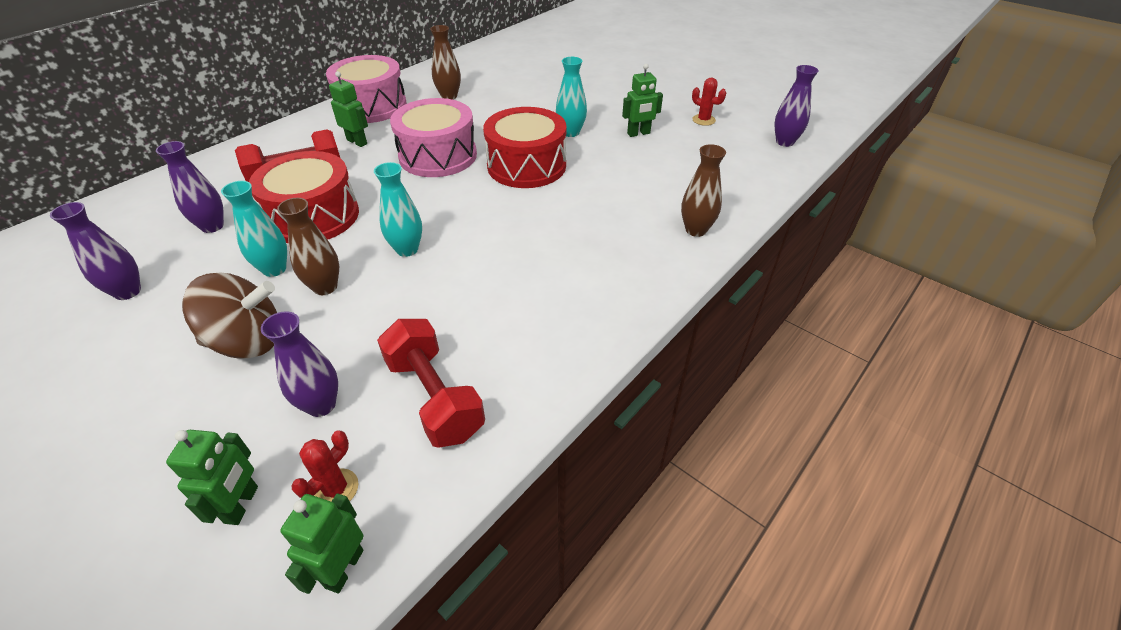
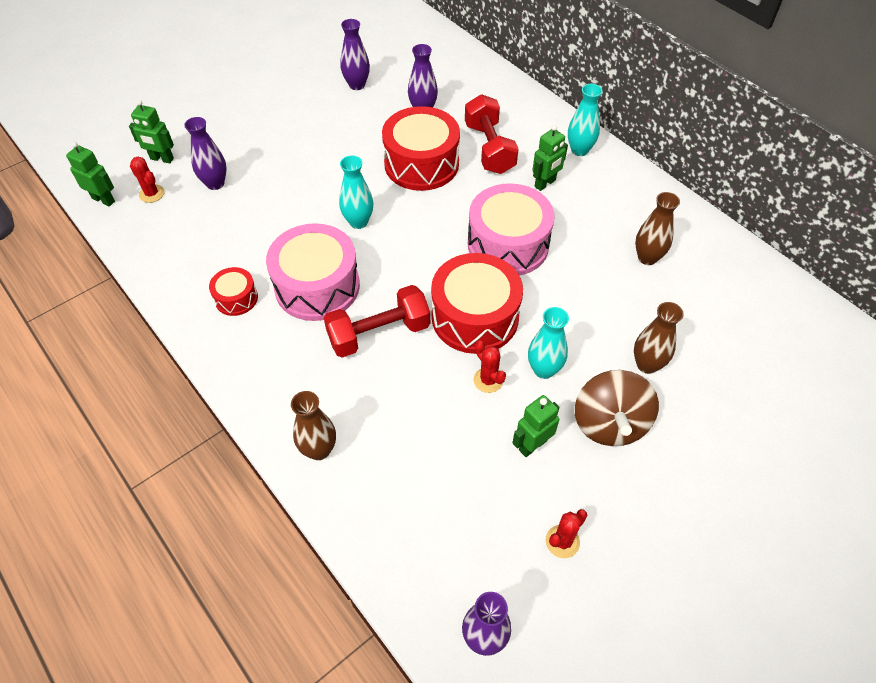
camera: 100 degrees right, 10 degrees up
brown spinning top [182,272,277,359] -> brown spinning top moved to [575,370,659,446]
turquoise vase [221,181,287,277] -> turquoise vase moved to [568,84,602,156]
brown vase [277,198,339,295] -> brown vase moved to [634,302,684,374]
pink drum [326,55,407,123] -> pink drum moved to [266,223,360,321]
red dumbbell [377,319,485,448] -> red dumbbell moved to [324,285,430,358]
green robot [622,63,663,137] -> green robot turned 60 degrees clockwise [512,395,559,457]
none -> red drum [209,267,258,316]
none -> red cactus [473,341,506,393]

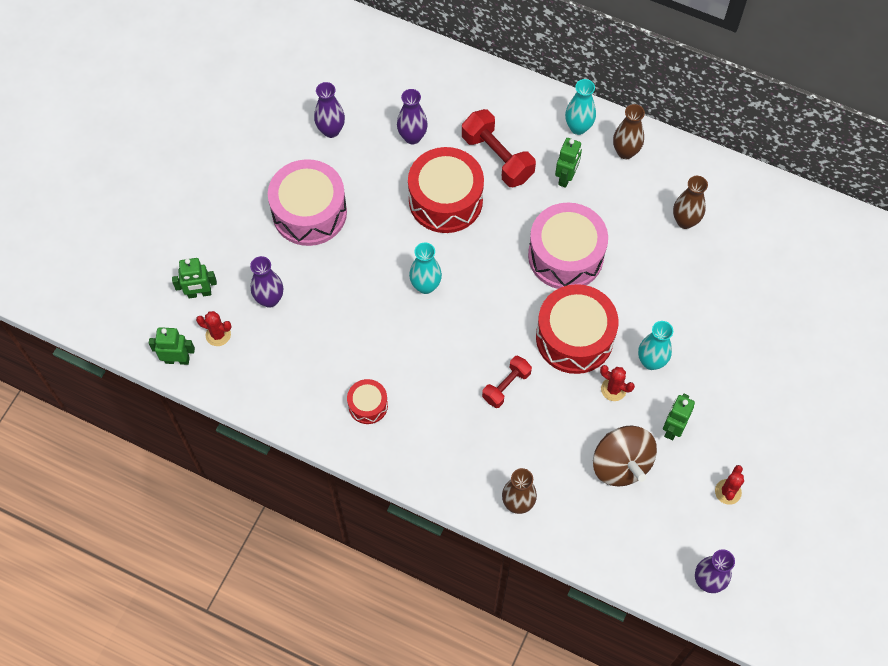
camera: 25 degrees left, 10 degrees up
pink drum [266,223,360,321] -> pink drum moved to [268,159,347,246]
red dumbbell [324,285,430,358] -> red dumbbell [482,356,532,408], size x0.62
brown spinning top [575,370,659,446] -> brown spinning top moved to [593,425,657,487]
brown vase [634,302,684,374] -> brown vase moved to [613,104,645,159]

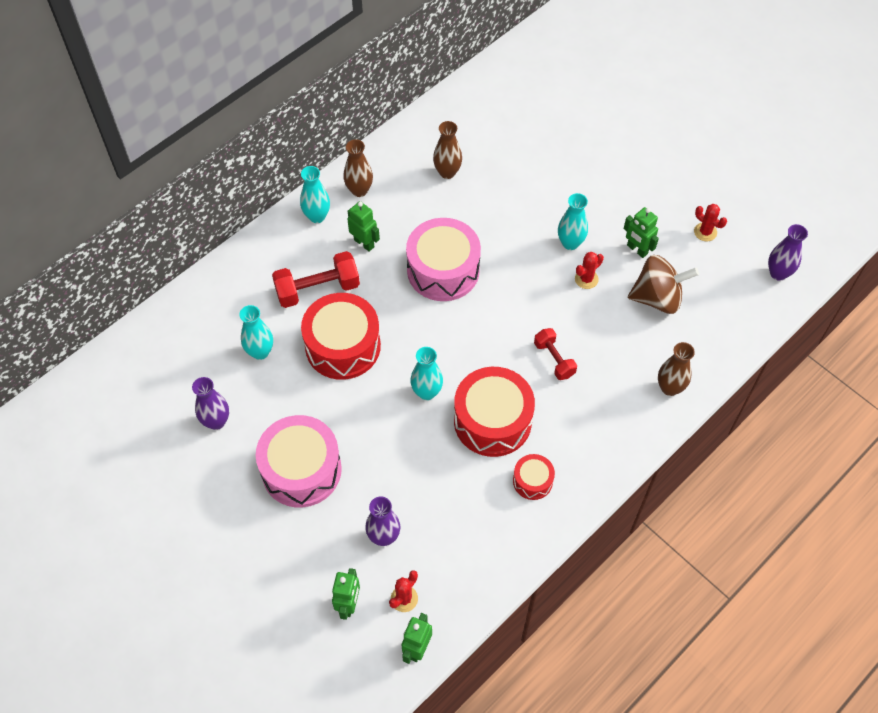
camera: 70 degrees left, 5 degrees down
purple vase [397,89,428,144] -> turquoise vase [239,305,273,360]
red drum [536,284,619,374] -> red drum moved to [454,367,535,457]

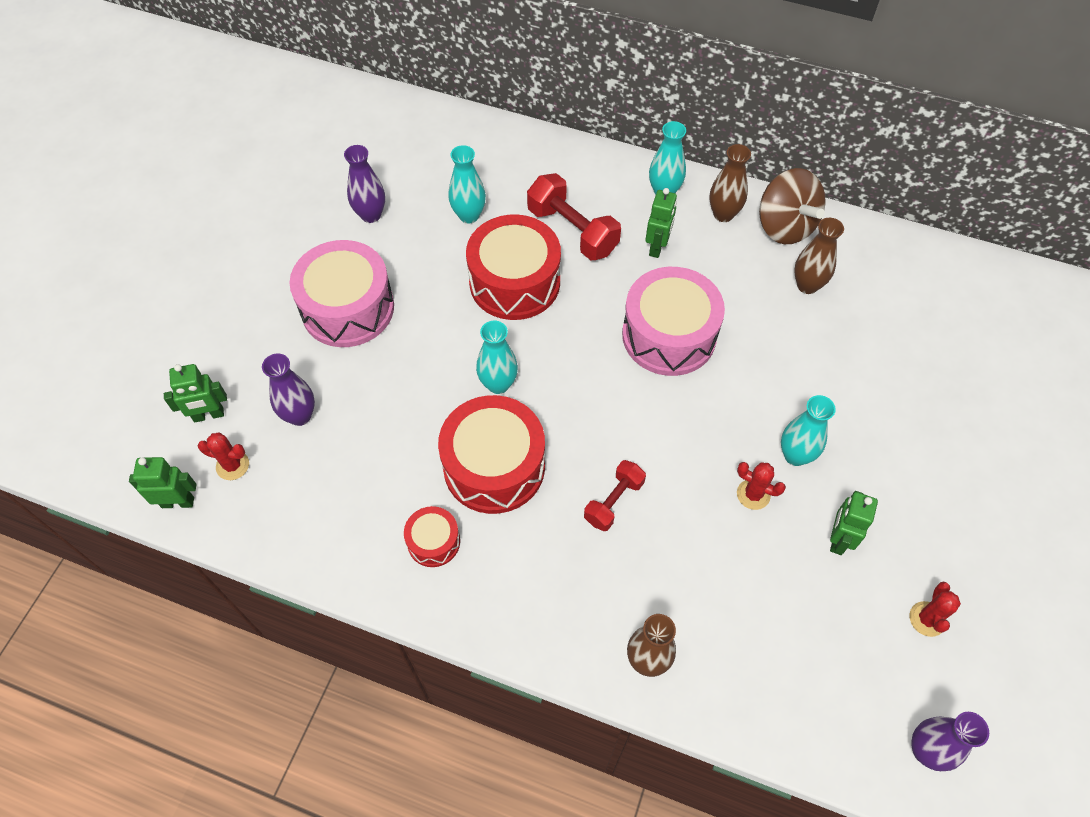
camera: 65 degrees right, 0 degrees up
brown spinning top [628,255,699,314] -> brown spinning top moved to [759,168,826,244]

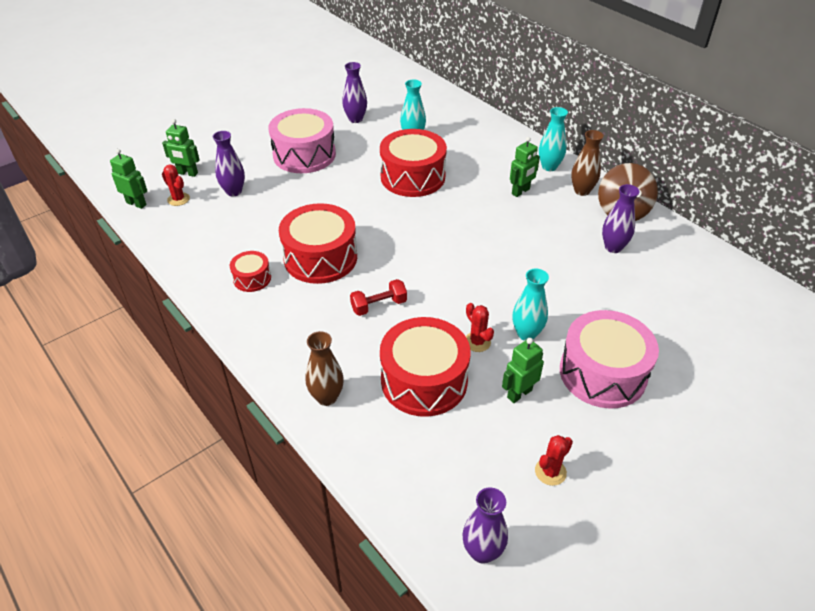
camera: 30 degrees right, 15 degrees down
turquoise vase [476,321,518,394] -> none
red dumbbell [527,173,621,260] -> none
pink drum [622,267,725,376] -> pink drum moved to [560,310,659,409]
brown vase [794,218,844,294] -> purple vase [602,184,640,253]
none -> red drum [380,317,471,417]

